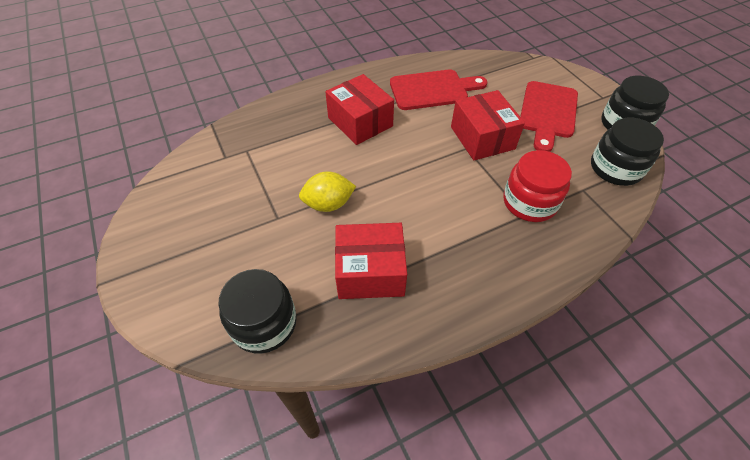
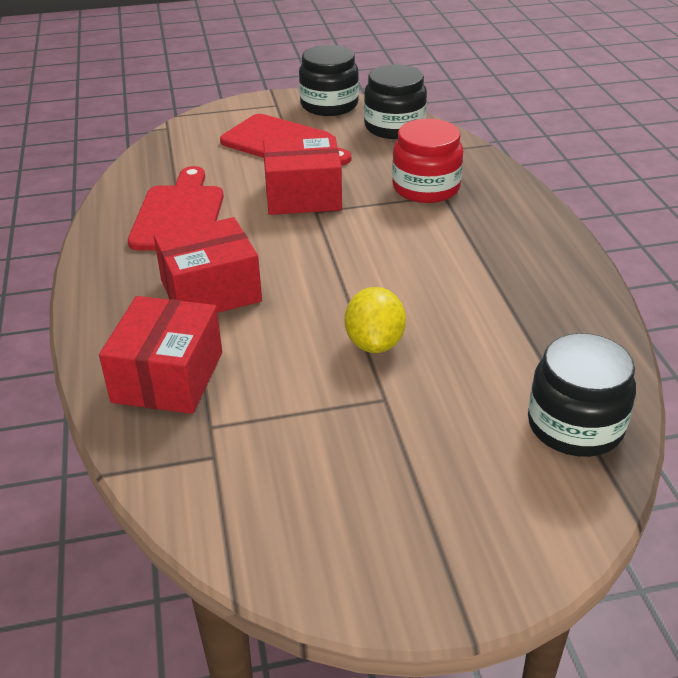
camera: 75 degrees left, 15 degrees down
red box [335,223,407,299] -> red box moved to [99,296,222,414]

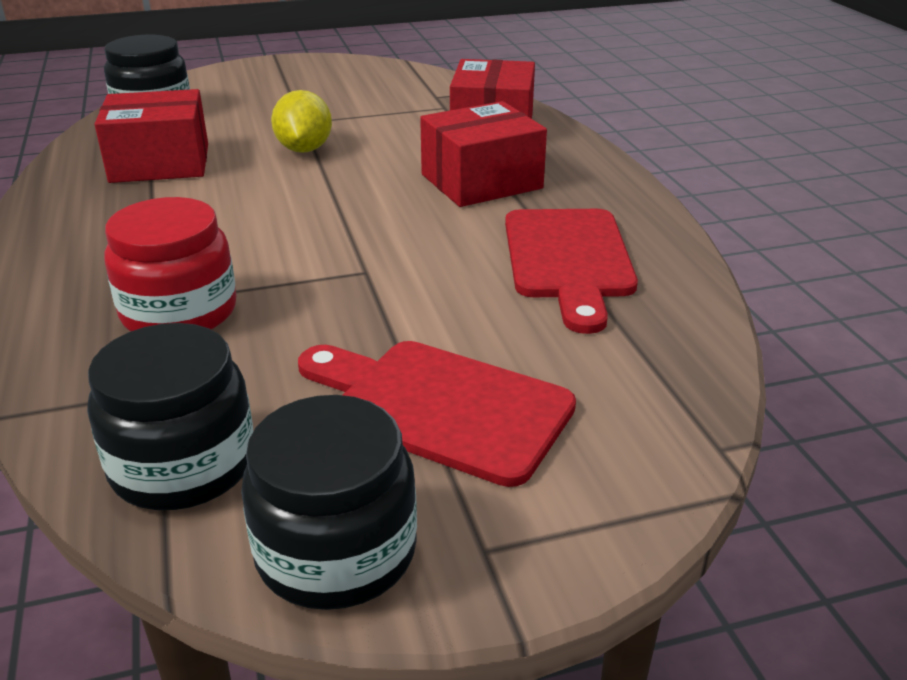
camera: 175 degrees right, 5 degrees down
red box [263,136,342,215] -> red box moved to [95,89,208,183]

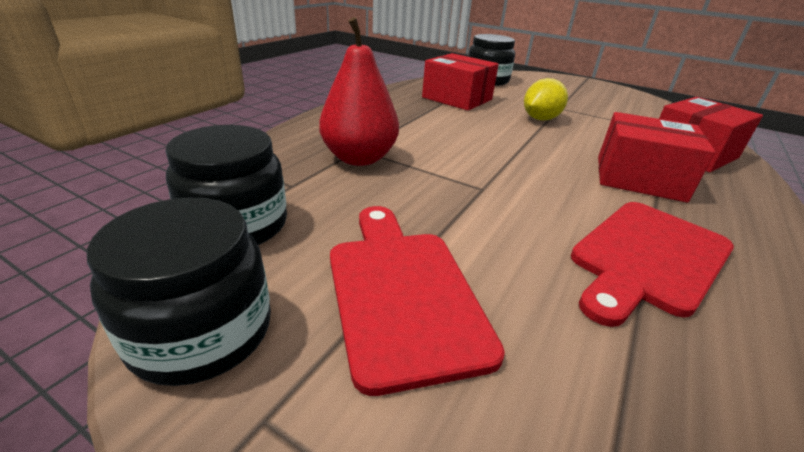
camera: 45 degrees right, 0 degrees up
red jar [104,197,236,332] -> red pear [319,17,399,166]

